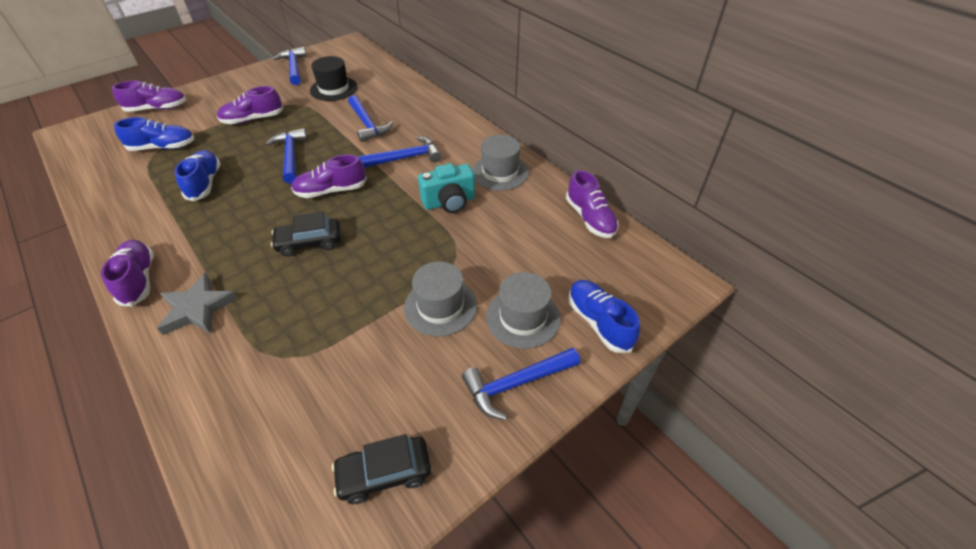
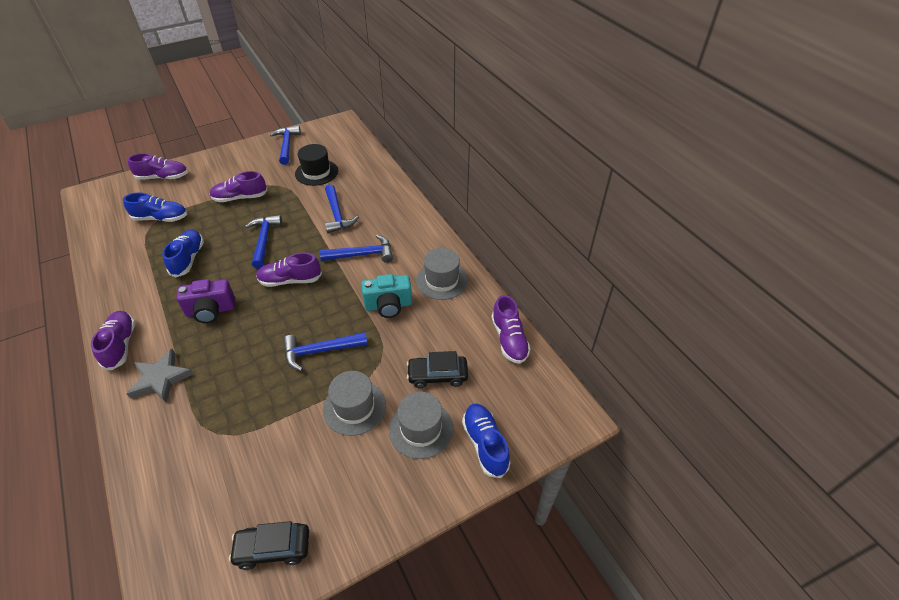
camera: 10 degrees right, 0 degrees up
black car [271,211,341,257] -> black car moved to [407,351,468,388]
blue hammer [462,347,580,420] -> blue hammer moved to [283,332,368,371]
none -> purple camera [176,279,235,323]

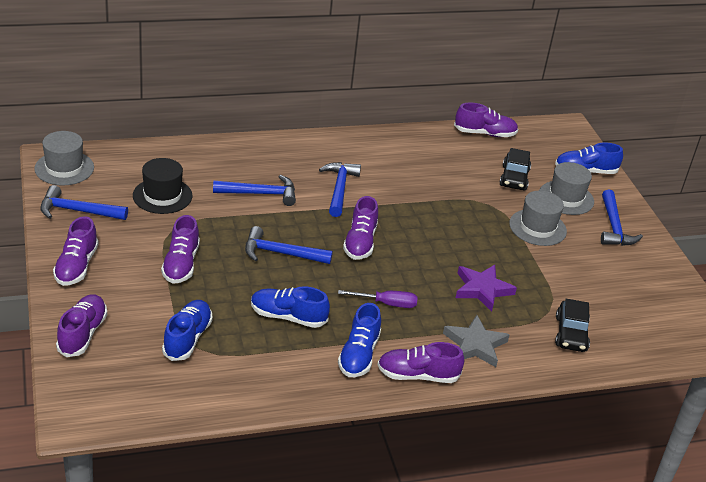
camera: 80 degrees left, 10 degrees down
purple camera [176,279,235,323] -> purple screwdriver [338,290,418,308]
black car [229,521,309,570] -> black car moved to [555,299,590,352]
blue hammer [283,332,368,371] -> blue hammer moved to [601,190,643,246]
turquoise camera [361,274,412,318] -> none
grey hat [416,248,468,300] -> grey hat moved to [34,131,94,185]
none -> purple shoe [53,216,99,286]
none -> blue shoe [338,303,381,377]
none -> purple star [456,265,517,312]

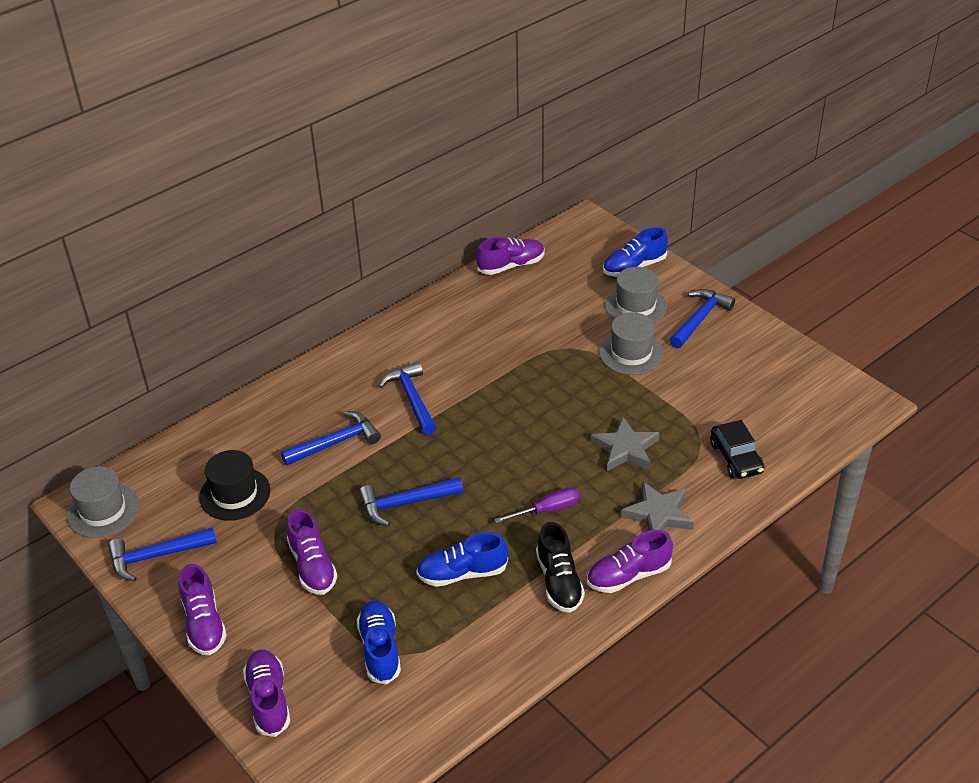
camera: 20 degrees left, 5 degrees up
blue shoe [338,303,381,377] -> black shoe [536,522,585,613]
purple shoe [343,196,378,260] -> none
purple star [456,265,517,312] -> grey star [590,417,659,471]
black car [500,148,531,191] -> none
blue hammer [601,190,643,246] -> blue hammer turned 120 degrees counterclockwise [670,289,735,348]

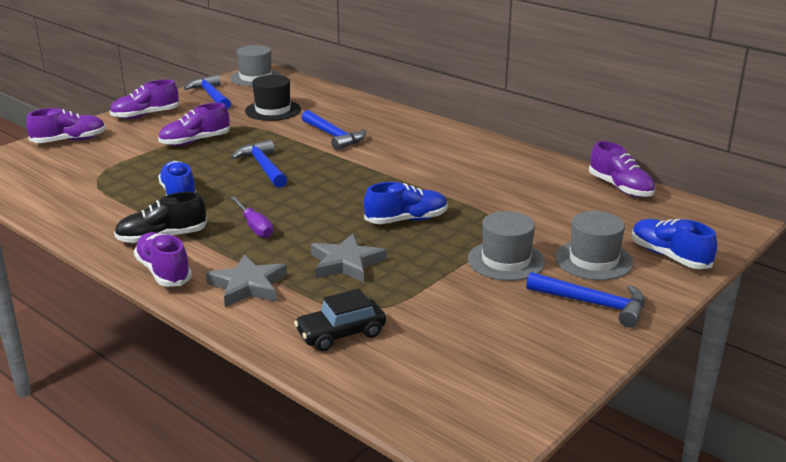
camera: 80 degrees right, 15 degrees down
blue shoe [357,601,401,684] -> blue shoe moved to [364,182,448,224]
blue hammer [378,361,436,435] -> none

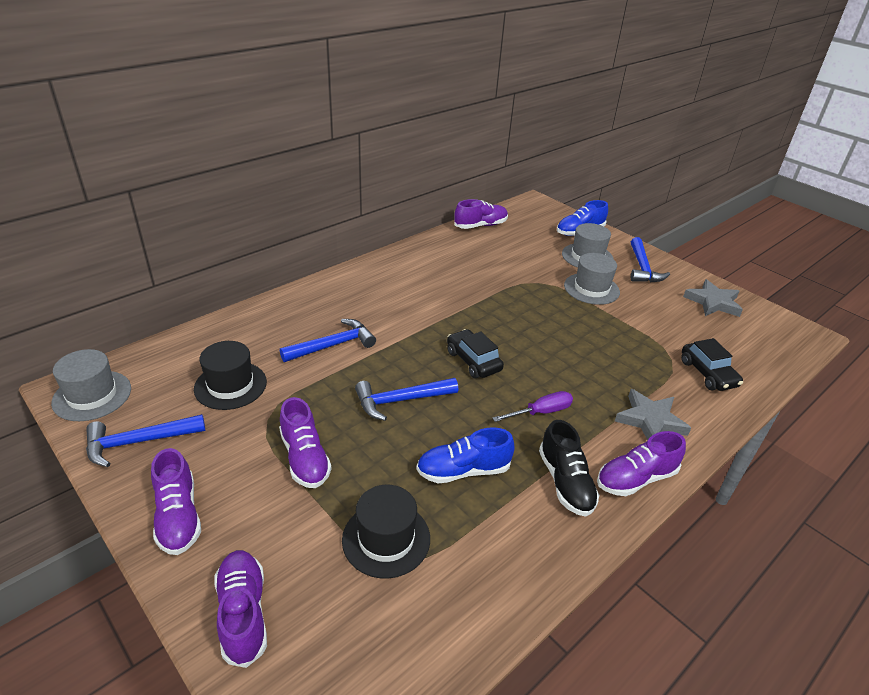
camera: 85 degrees left, 10 degrees up
grey star [311,234,386,282] -> grey star moved to [683,279,743,317]
blue shoe [364,182,448,224] -> none
blue hammer [526,272,645,328] -> blue hammer turned 150 degrees clockwise [631,237,670,283]
none -> black hat [342,485,430,579]
none -> black car [447,329,504,378]

